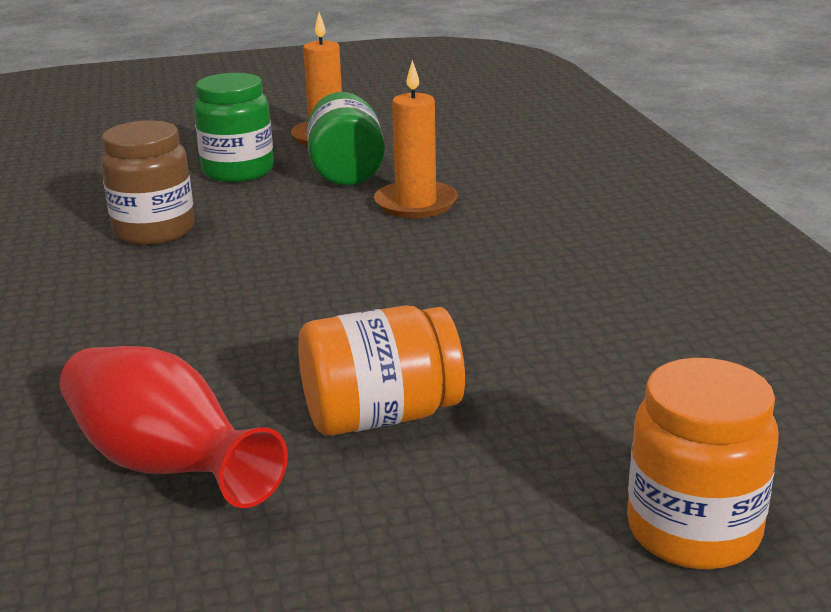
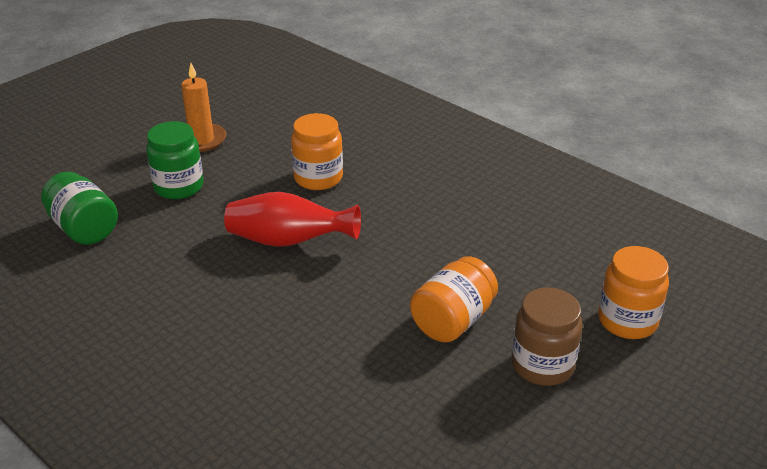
camera: 35 degrees left, 10 degrees up
red vase [60,346,288,508] -> red vase moved to [224,192,361,247]
brown jar [101,120,195,245] -> brown jar moved to [512,287,583,386]
green jar [307,92,385,186] -> green jar moved to [41,172,118,245]
orange candle [374,60,458,218] -> orange jar [291,113,343,190]

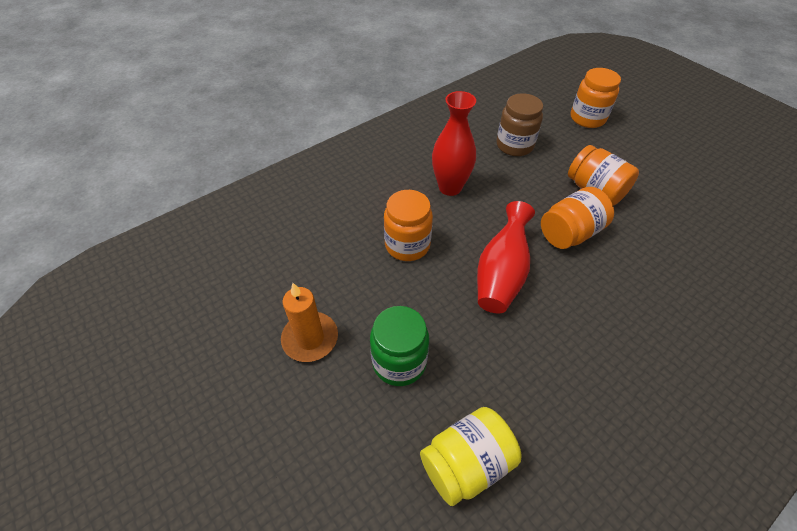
camera: 80 degrees left, 15 degrees up
green jar [41,172,118,245] -> yellow jar [420,407,522,506]
brown jar [512,287,583,386] -> brown jar moved to [496,93,543,156]
none -> red vase [432,91,476,196]
none -> orange jar [541,187,614,249]

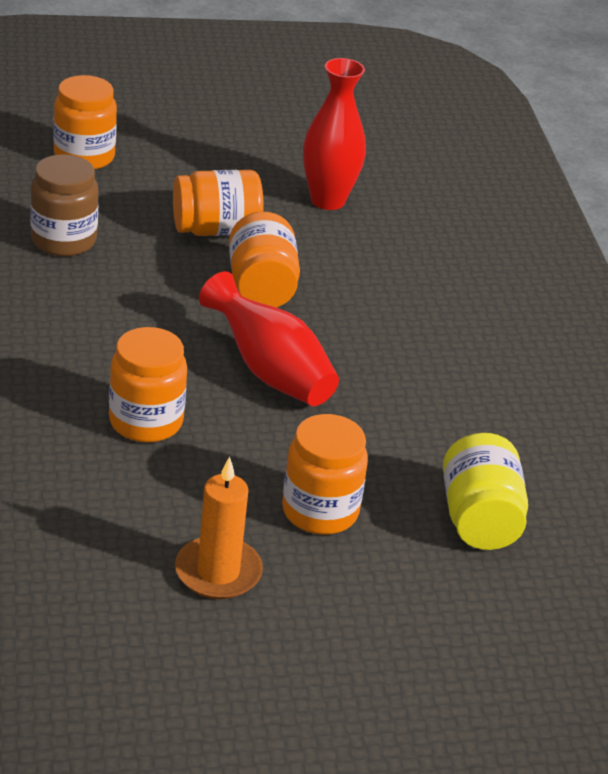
camera: 65 degrees left, 15 degrees down
green jar [370,306,429,386] -> orange jar [282,414,368,535]
red vase [432,91,476,196] -> red vase moved to [303,58,366,210]

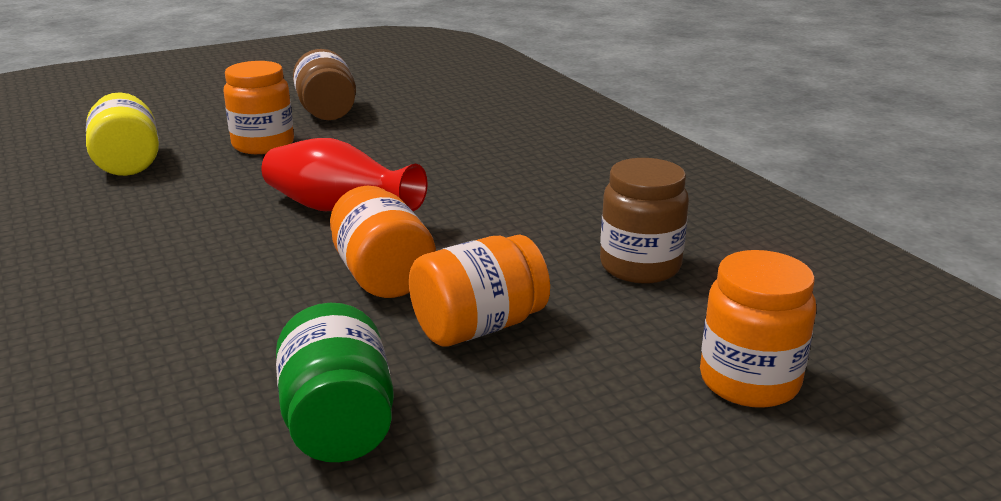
camera: 165 degrees right, 10 degrees down
orange jar [109,327,187,442] -> none
orange candle [175,457,263,599] -> brown jar [293,49,356,120]
red vase [303,58,366,210] -> green jar [276,303,394,462]

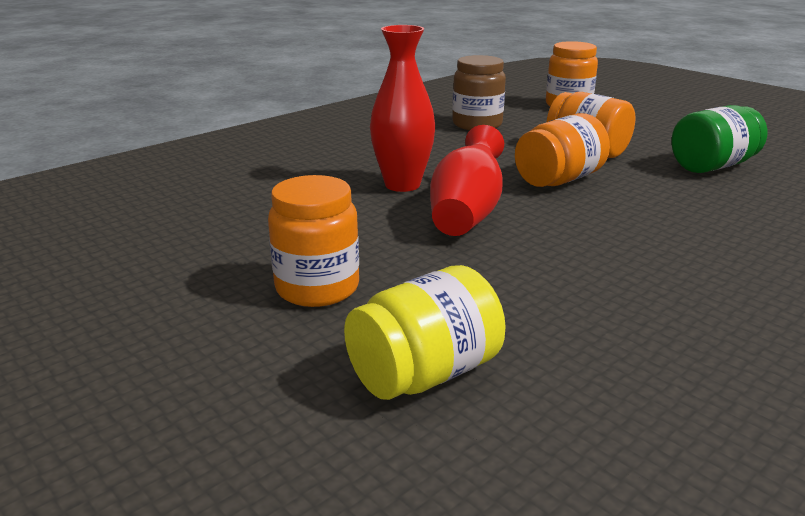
camera: 105 degrees left, 0 degrees up
brown jar [293,49,356,120] -> none
none -> red vase [370,25,435,192]

